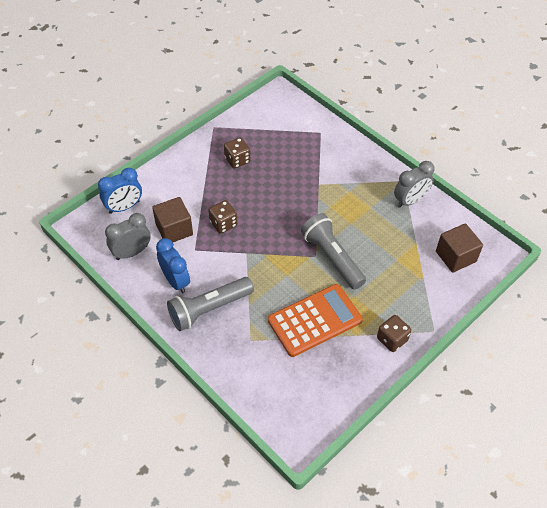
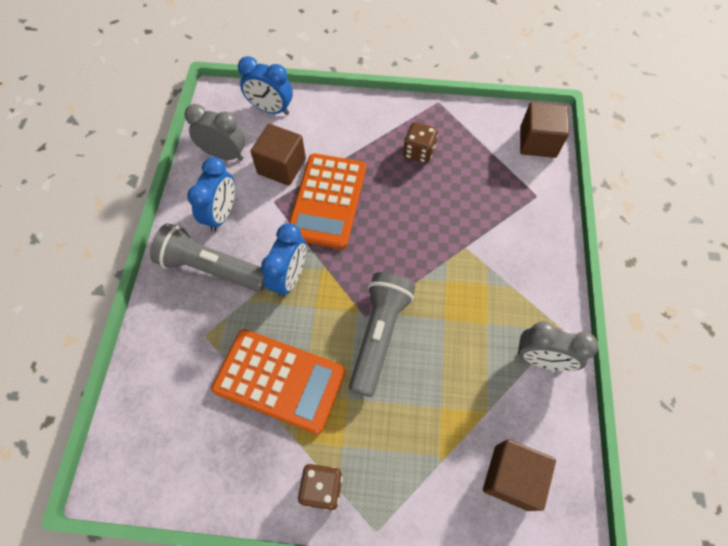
camera: 50 degrees right, 10 degrees up
brown dice [208,200,237,233] -> orange calculator [289,153,366,249]
none -> blue clock [261,223,306,297]
none -> brown cube [520,102,569,158]

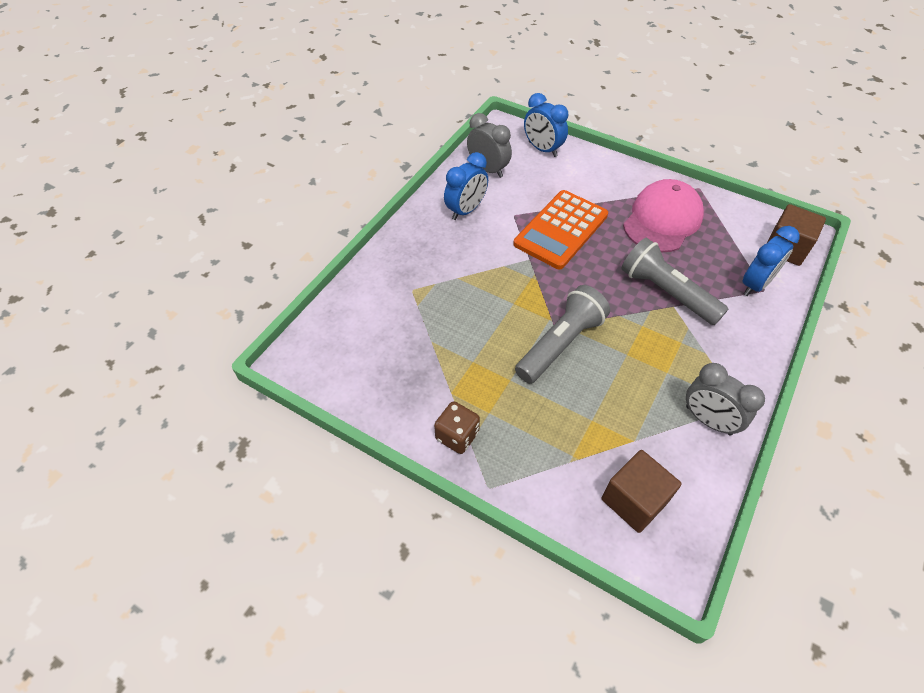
camera: 25 degrees right, 10 degrees down
grey flashlight [150,223,265,292] -> grey flashlight moved to [621,238,728,325]
orange calculator [212,329,345,434] -> none
brown cube [250,124,306,186] -> none
blue clock [261,223,306,297] -> blue clock moved to [742,226,799,296]
brown dice [403,122,438,163] -> pink cap [623,179,704,252]

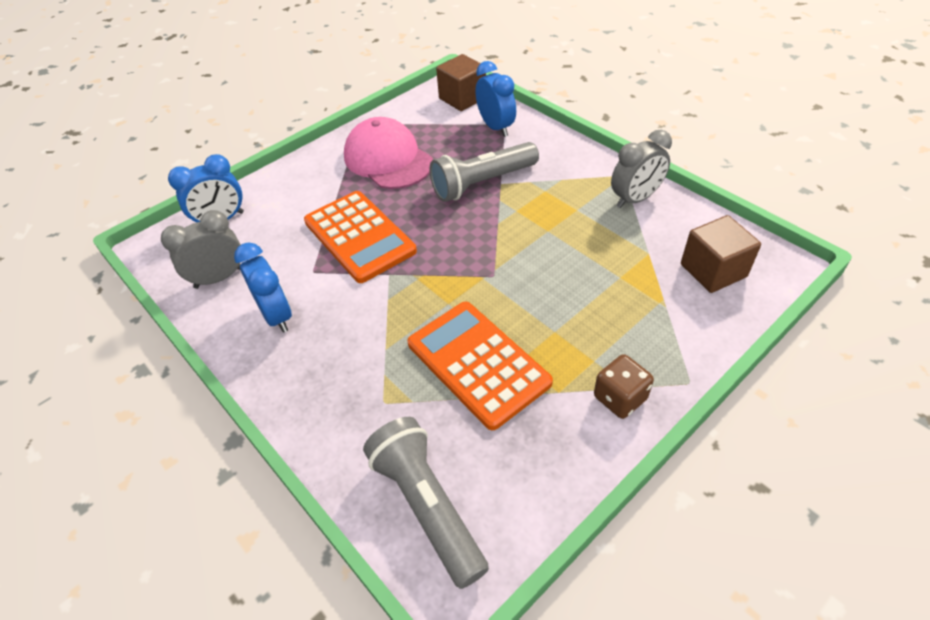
camera: 70 degrees left, 5 degrees down
grey flashlight [515,285,610,383] -> grey flashlight moved to [363,417,489,589]
none -> orange calculator [408,302,553,430]

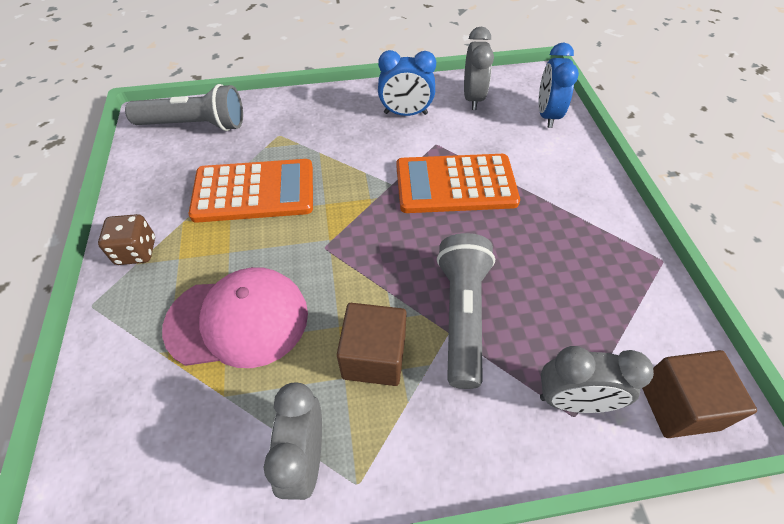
camera: 120 degrees right, 5 degrees up
pink cap [344,117,433,189] -> pink cap moved to [162,267,308,368]
blue clock [475,61,516,137] -> grey clock [540,346,654,413]
brown cube [681,215,761,293] -> brown cube moved to [337,303,407,386]

